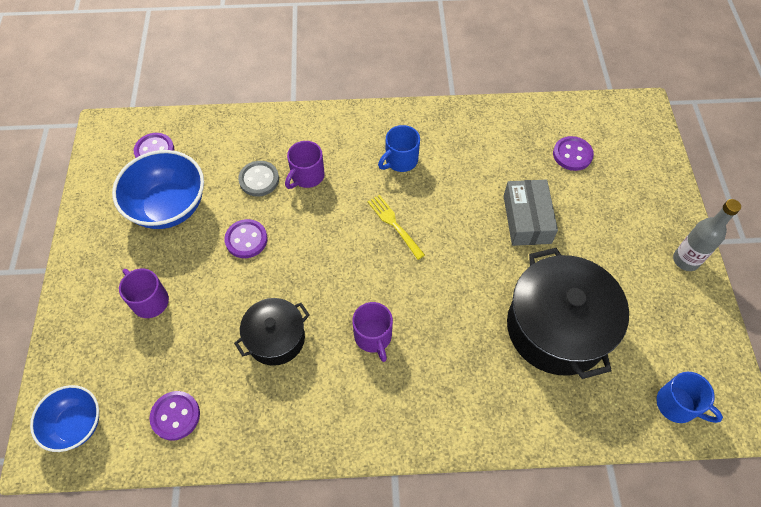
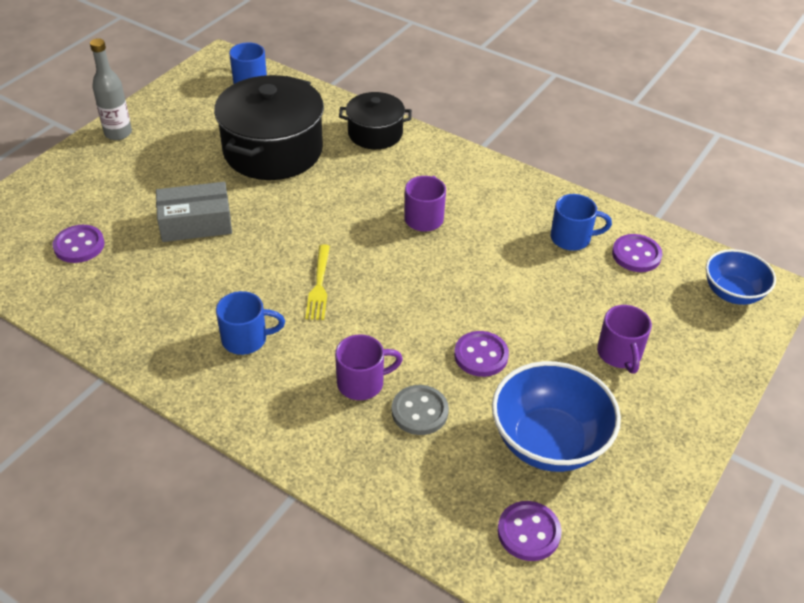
camera: 145 degrees left, 15 degrees down
black pot [234,298,310,366] -> black pot moved to [339,92,412,149]
grey box [504,180,558,246] -> grey box turned 45 degrees clockwise [156,182,232,242]
none -> blue mug [551,194,612,251]

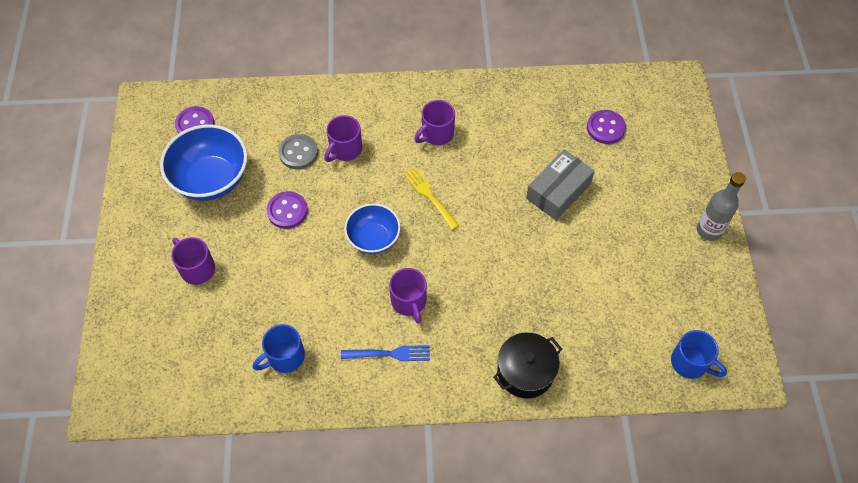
camera: 145 degrees right, 15 degrees up
black pot [214,75,324,180] -> none
blue mug [216,291,285,355] -> purple mug [415,100,455,145]
purple button [612,234,662,272] -> none
blue bowl [706,249,776,305] -> blue bowl moved to [344,203,401,254]
none -> blue fork [341,345,430,361]

